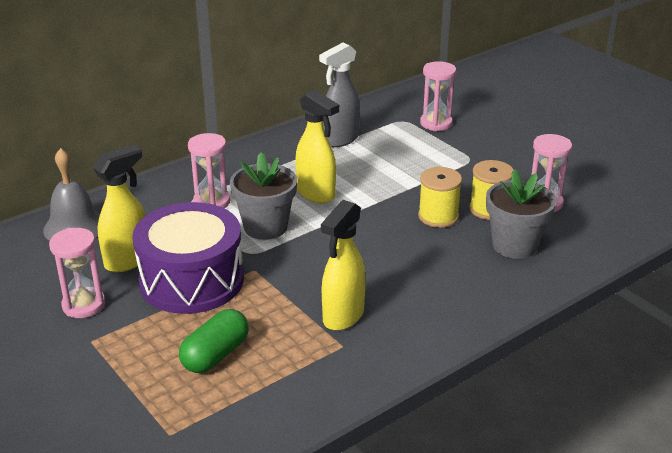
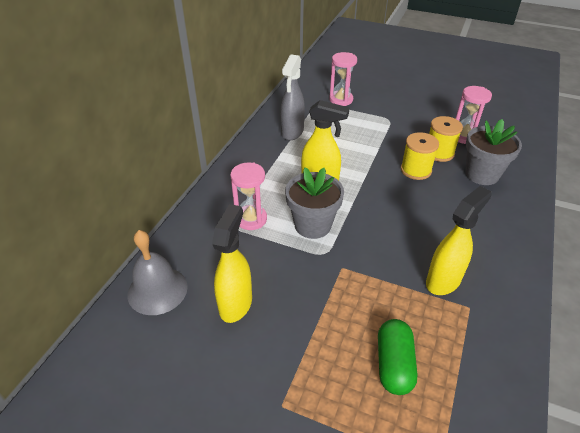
camera: 30 degrees left, 10 degrees up
pink hourglass [49,228,106,318] -> none
purple drum [132,202,244,314] -> none
yellow spray bottle [321,200,366,331] -> yellow spray bottle turned 135 degrees counterclockwise [426,186,492,295]

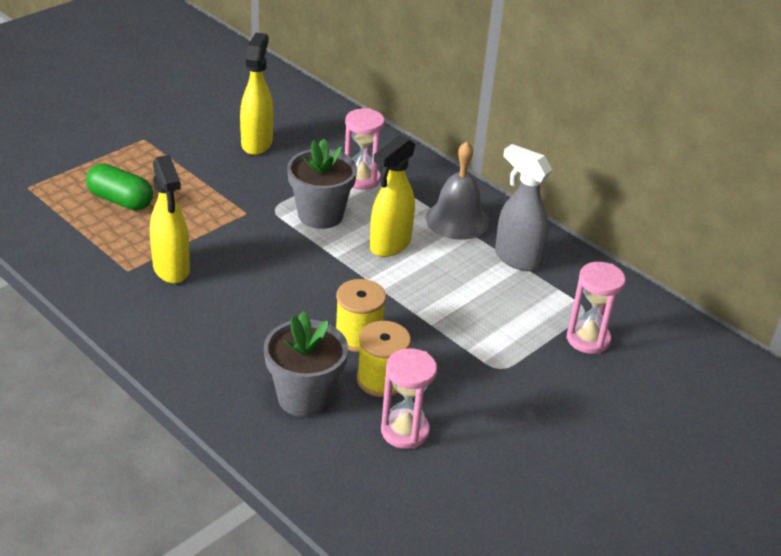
camera: 110 degrees right, 5 degrees down
grey bell [128,230,188,315] -> grey bell moved to [426,141,489,240]
yellow spray bottle [212,204,252,323] -> yellow spray bottle turned 120 degrees counterclockwise [240,33,273,155]

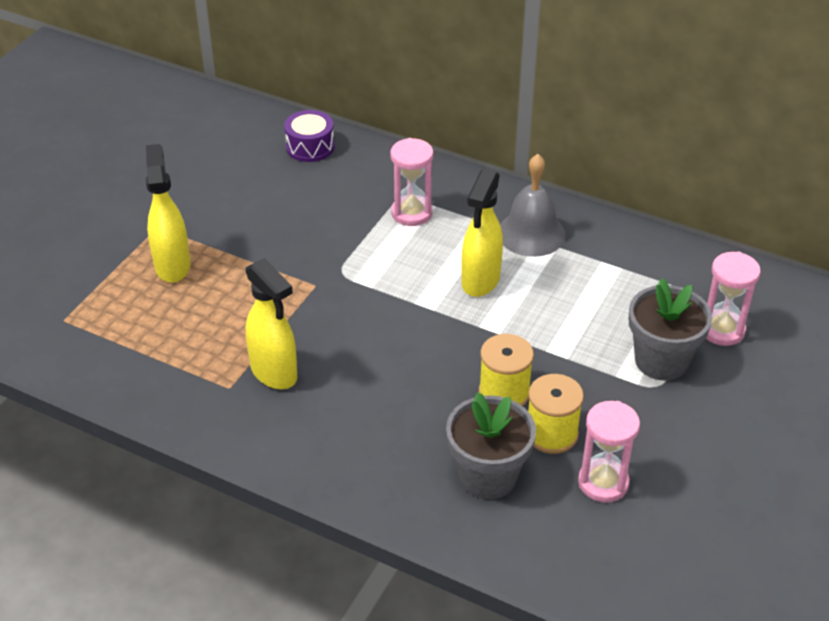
camera: 15 degrees left, 5 degrees up
green capsule [86,164,153,210] -> none
yellow spray bottle [240,33,273,155] -> yellow spray bottle moved to [146,144,190,283]
grey flower pot [287,139,357,229] -> grey flower pot moved to [629,278,712,381]
grey spray bottle [495,144,552,271] -> none
none -> purple drum [284,110,334,162]

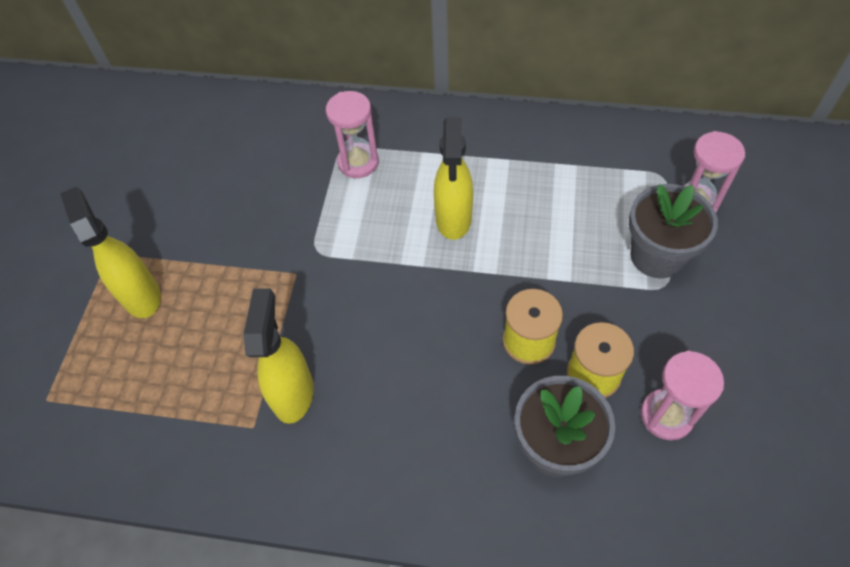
camera: 15 degrees left, 15 degrees up
yellow spray bottle [245,258,297,389] -> yellow spray bottle turned 120 degrees counterclockwise [244,288,314,424]
purple drum [284,110,334,162] -> none
grey bell [500,154,565,257] -> none

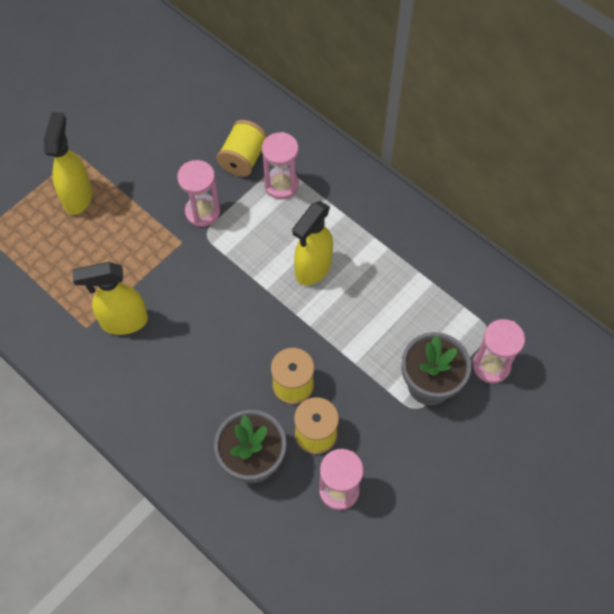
camera: 30 degrees right, 5 degrees up
yellow spray bottle [244,288,314,424] -> yellow spray bottle turned 135 degrees counterclockwise [72,262,148,335]
none -> pink hourglass [177,160,220,227]
none -> yellow spool [217,120,268,177]

